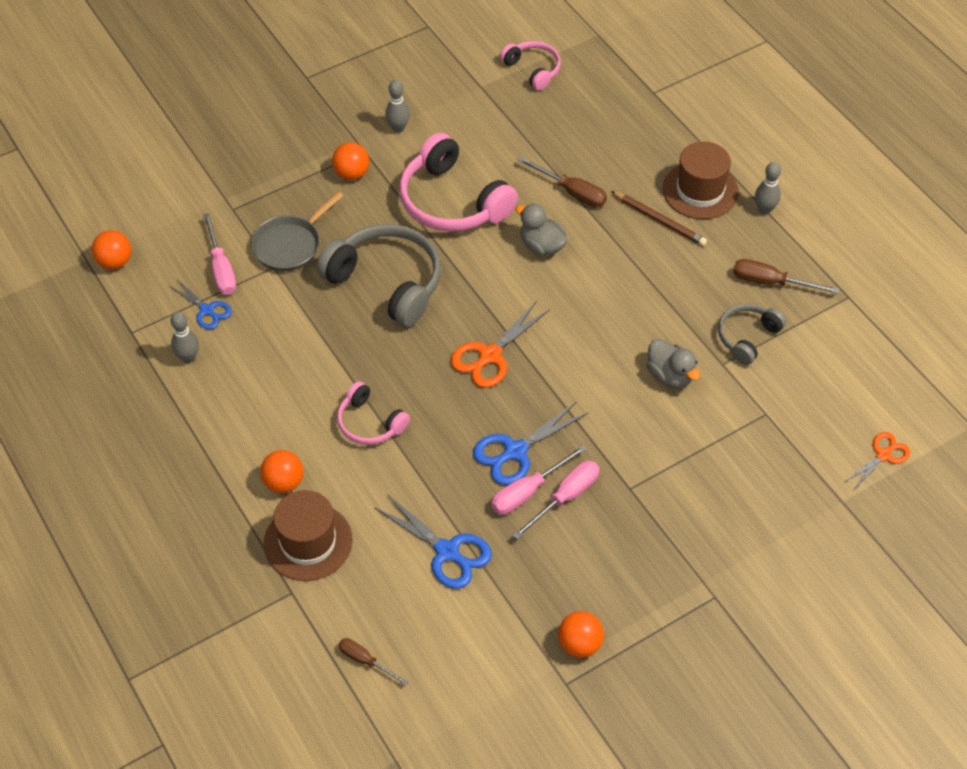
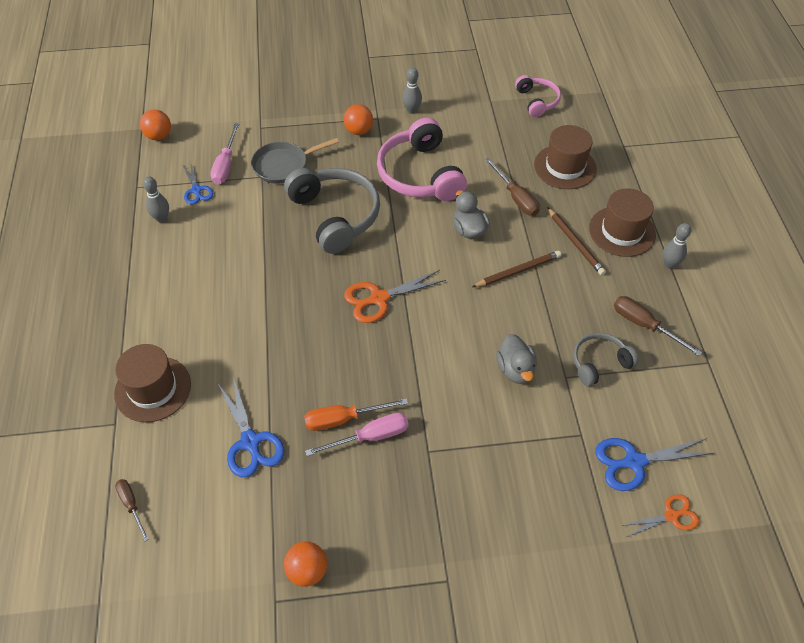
camera: 25 degrees right, 0 degrees up
orange ball [260,450,303,493] -> none
pink headphones [337,381,410,445] -> none
blue scissors [473,401,588,485] -> blue scissors moved to [595,438,714,491]
pink screwdriver [491,445,587,515] -> orange screwdriver [304,398,408,431]
none -> brown pencil [472,251,561,287]
none -> brown hat [534,125,597,189]

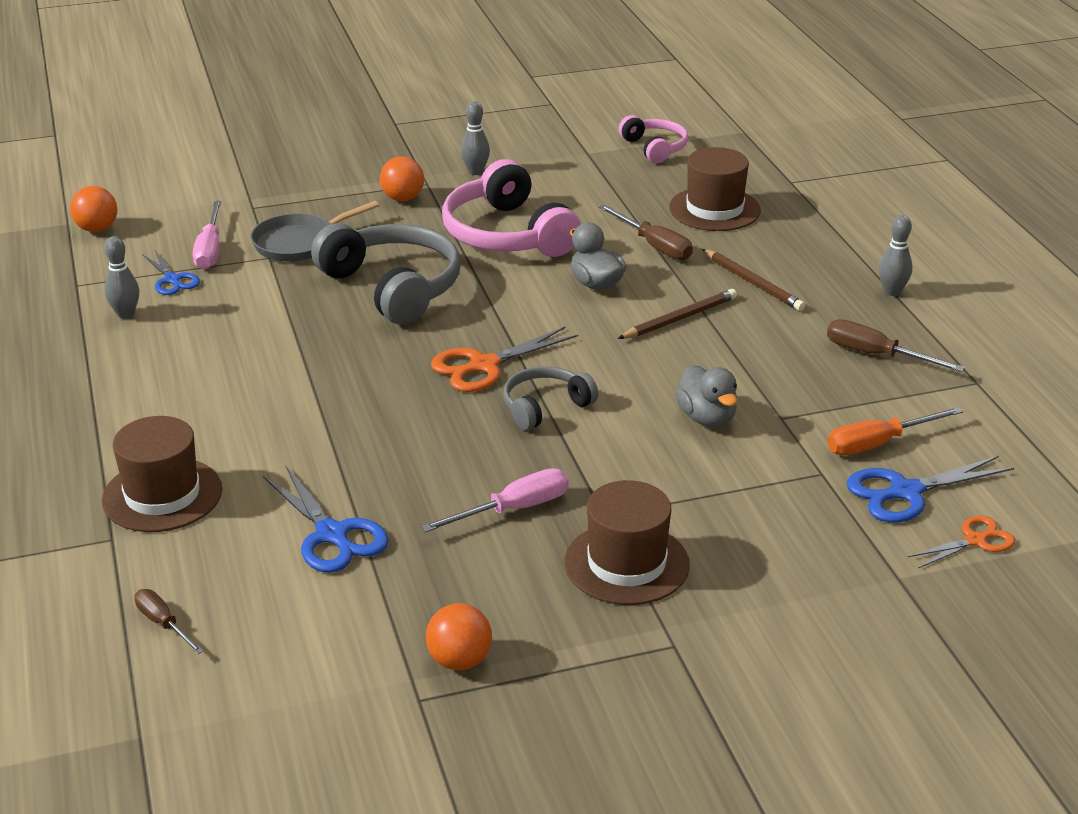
camera: 10 degrees left, 20 degrees down
orange screwdriver [304,398,408,431] -> orange screwdriver moved to [828,407,963,455]
grey headphones [573,333,639,386] -> grey headphones moved to [503,366,598,430]
brown hat [589,189,656,257] -> brown hat moved to [565,480,690,605]

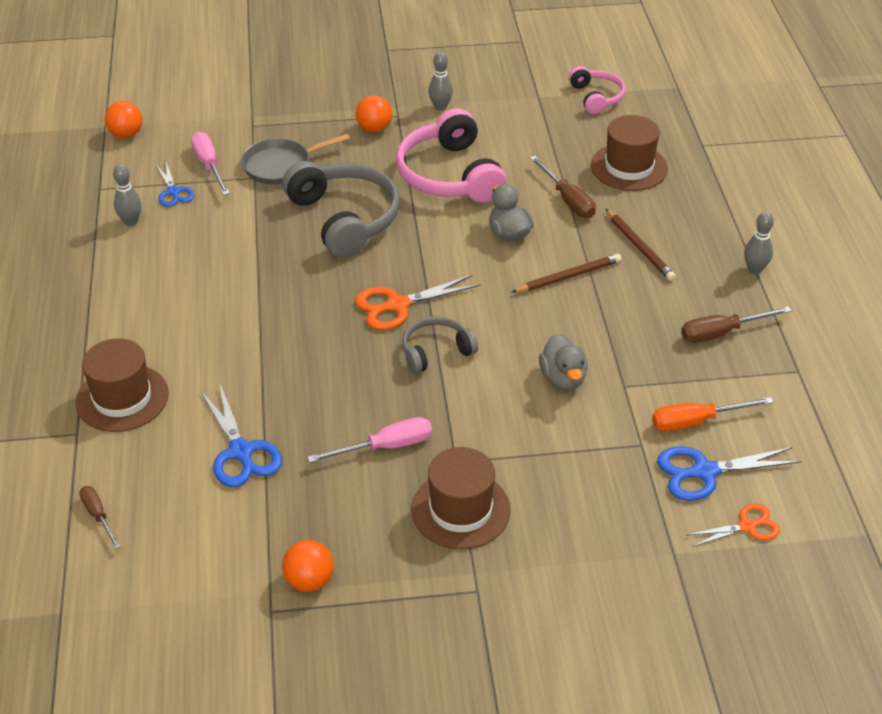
camera: 10 degrees right, 10 degrees up
pink screwdriver [193,201,222,270] -> pink screwdriver turned 150 degrees clockwise [191,131,230,195]
brown screwdriver [827,319,965,372] -> brown screwdriver turned 60 degrees counterclockwise [681,306,792,343]

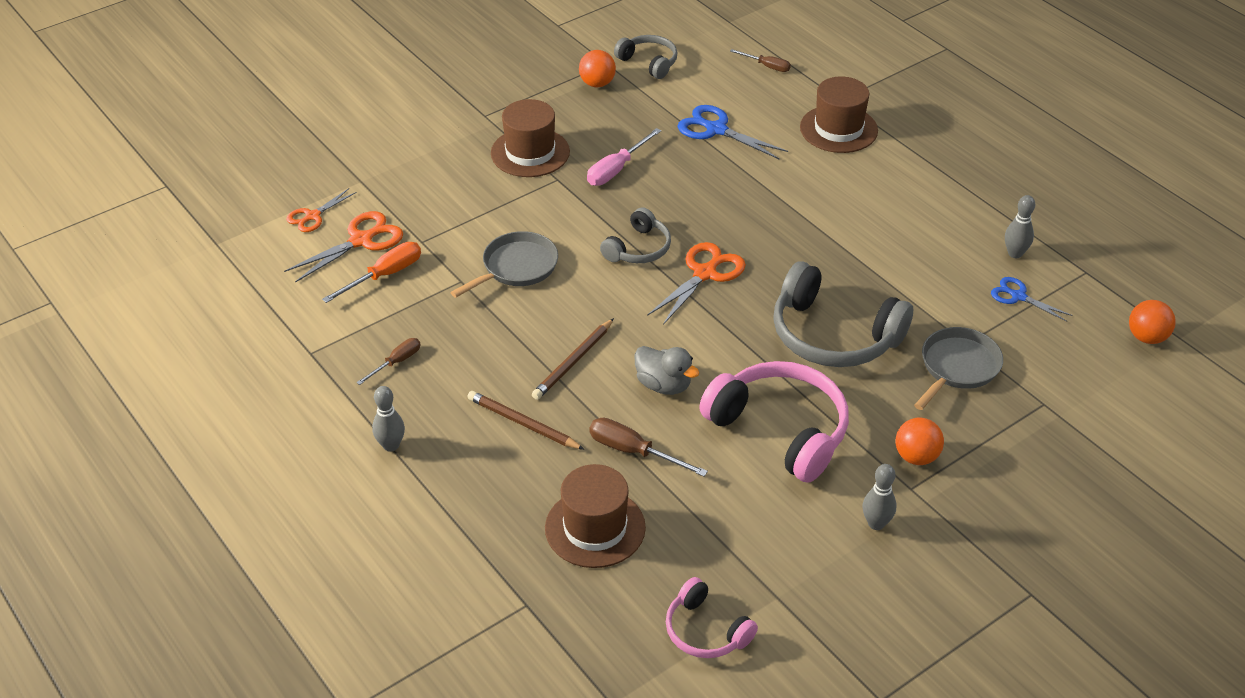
camera: 150 degrees right, 0 degrees up
pink screwdriver [191,131,230,195] -> none
grey duck [539,334,588,390] -> grey pan [450,231,558,298]
blue scissors [657,446,801,501] -> orange scissors [284,211,403,283]
brown screwdriver [681,306,792,343] -> brown screwdriver [356,338,420,385], size x0.65
none -> grey headphones [614,35,677,79]

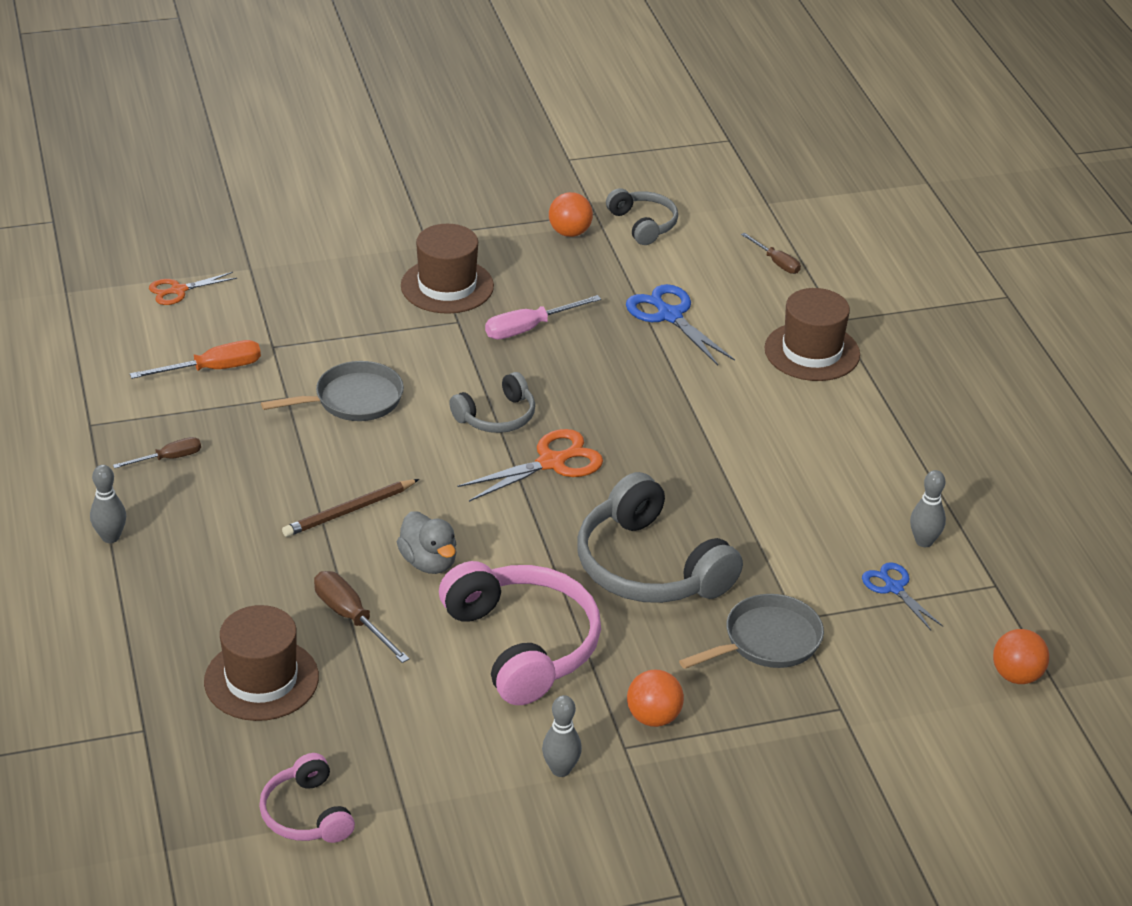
camera: 20 degrees right, 5 degrees down
orange scissors [284,211,403,283] -> none
brown pencil [467,391,585,450] -> none

